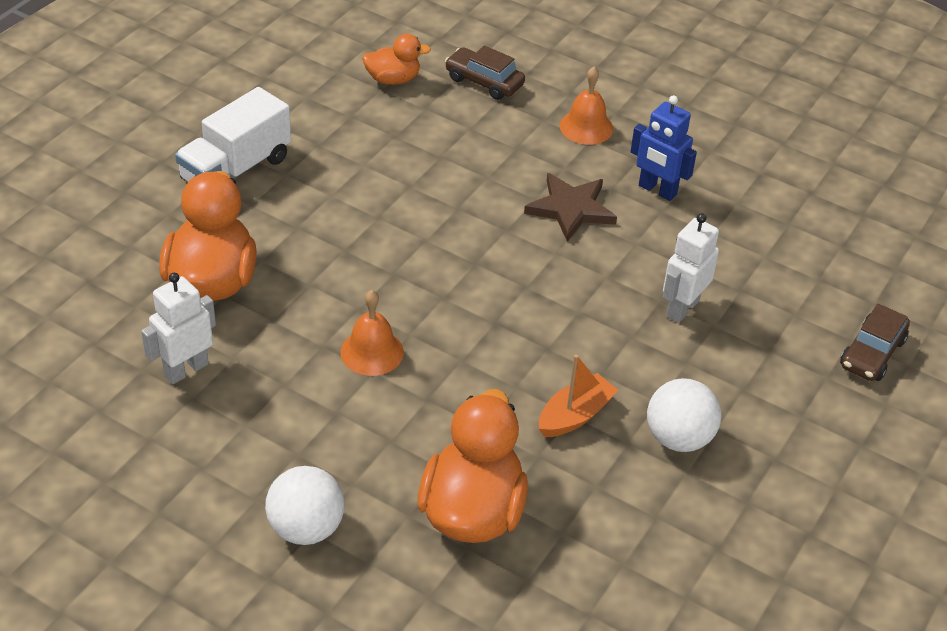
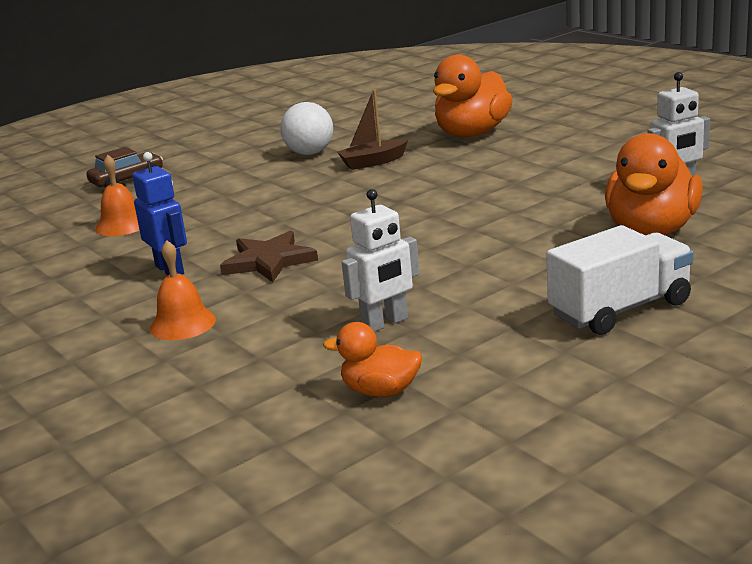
camera: 155 degrees left, 20 degrees down
white ball [265,466,344,545] -> none
orange bell [341,290,404,376] -> orange bell moved to [95,154,139,236]
brown car [445,45,525,100] -> none
orange boat [539,354,618,437] -> brown boat [337,89,408,170]
white robot [663,213,719,323] -> white robot moved to [341,189,419,332]

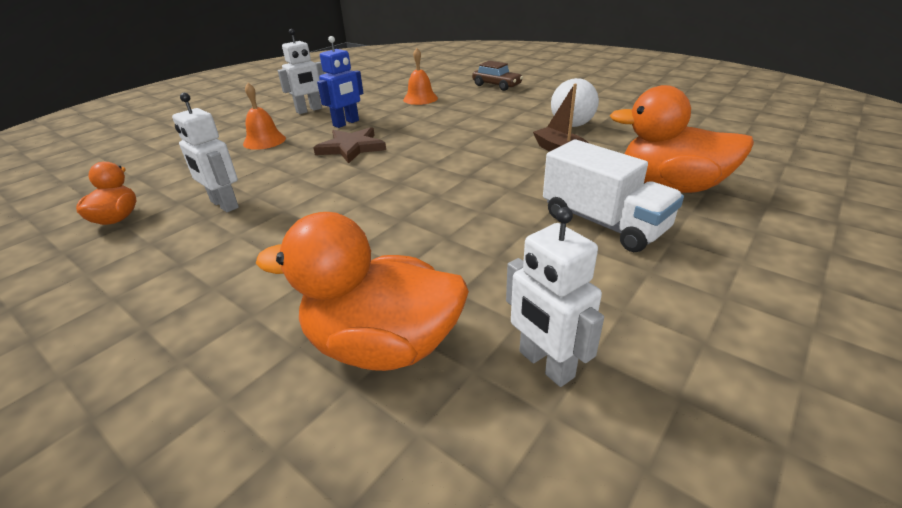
camera: 75 degrees right, 10 degrees up
white truck [546,225,694,335] -> white truck moved to [543,139,684,252]
none -> white robot [278,29,324,114]

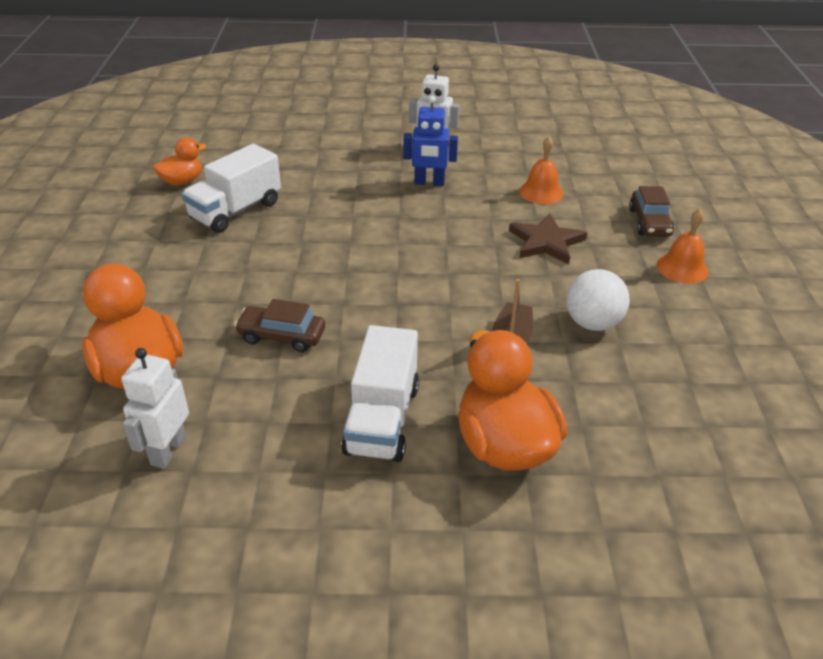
camera: 50 degrees right, 5 degrees up
white robot [172,93,239,212] -> white truck [182,144,281,233]
orange bell [243,83,286,150] -> orange bell moved to [657,209,708,284]
brown star [313,127,386,164] -> brown star moved to [509,214,587,264]
none -> brown car [234,299,325,352]

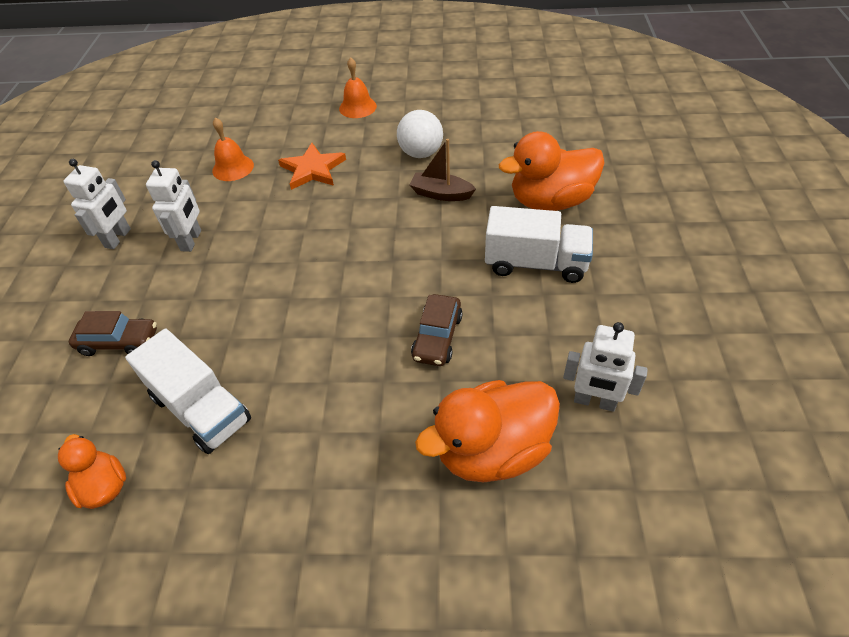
camera: 85 degrees left, 10 degrees up
blue robot [403,96,458,186] -> white robot [146,160,201,252]
brown star [509,214,587,264] -> orange star [278,143,346,190]
brown car [629,186,674,237] -> brown car moved to [69,311,157,356]

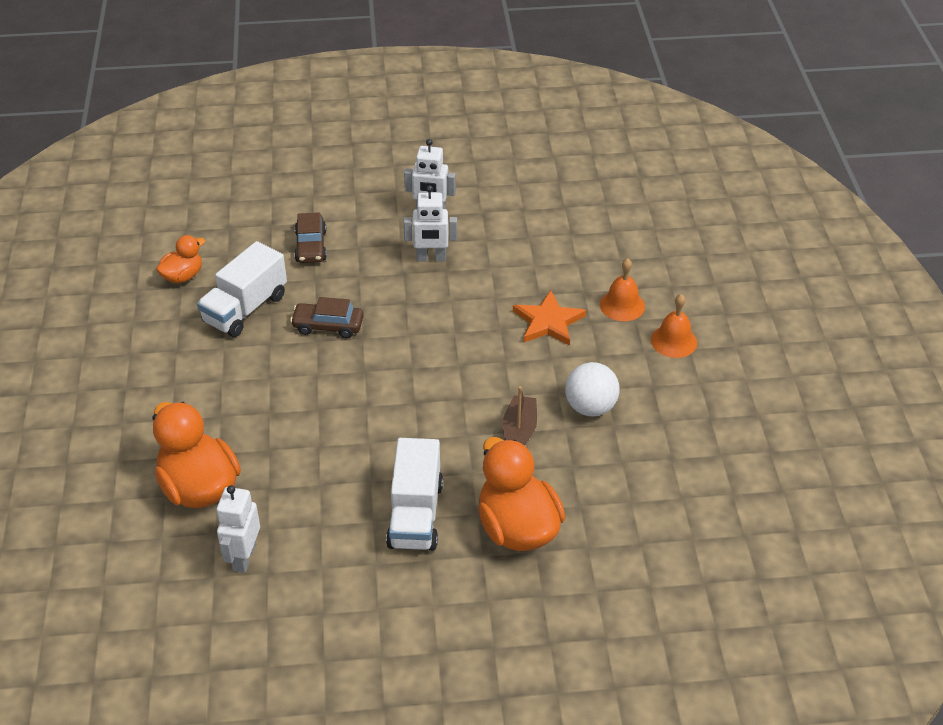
camera: 80 degrees right, 5 degrees down
orange bell [212,117,254,181] -> orange bell moved to [600,258,645,321]
brown car [411,294,463,366] -> brown car moved to [290,297,364,338]

